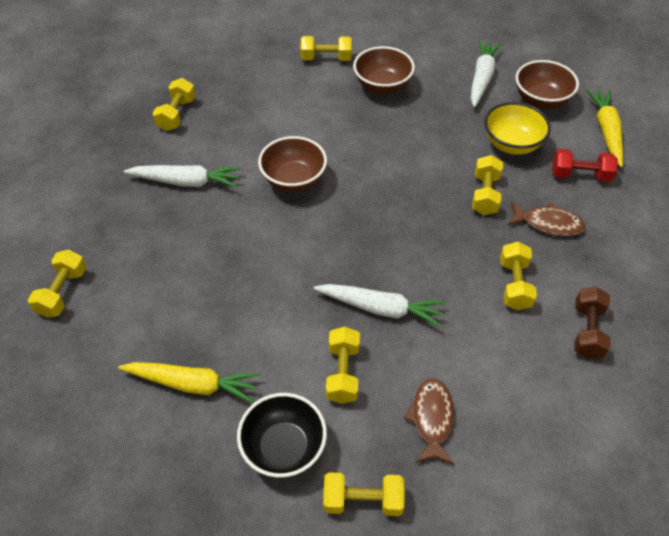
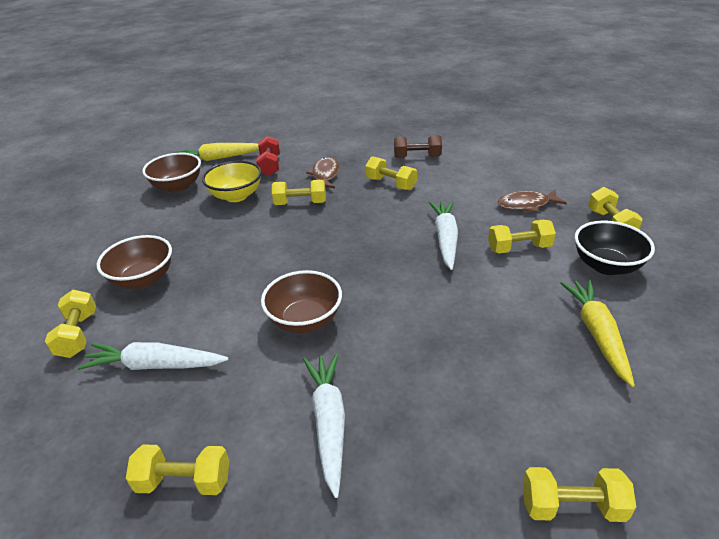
camera: 100 degrees left, 15 degrees down
white carrot [471,39,501,107] -> white carrot moved to [78,342,228,370]
yellow dumbbell [500,242,537,310] -> yellow dumbbell turned 45 degrees clockwise [365,156,417,190]

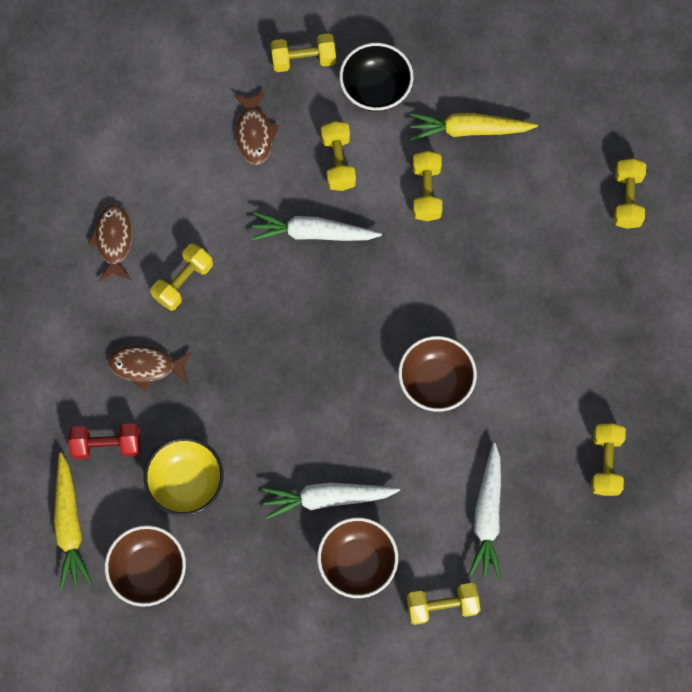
camera: 90 degrees left, 35 degrees up
yellow dumbbell [272,180,326,205] -> yellow dumbbell moved to [413,151,442,221]
white carrot [303,353,345,498] -> white carrot moved to [263,482,400,519]
brown dumbbell [394,135,442,158] -> brown fish [88,204,132,281]

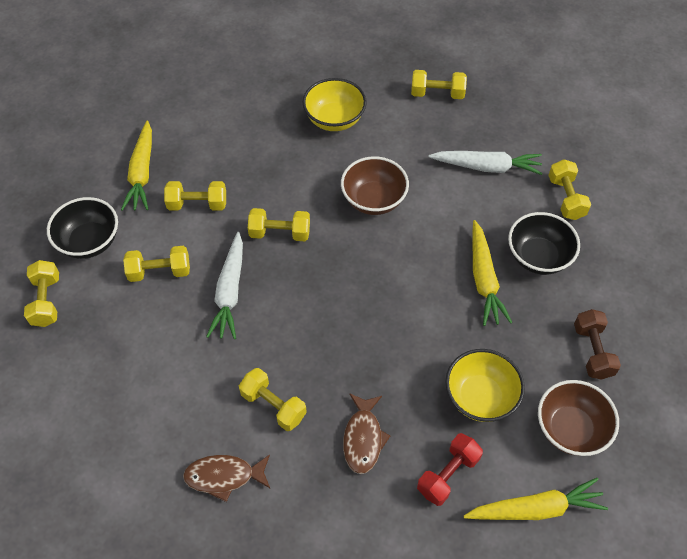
camera: 90 degrees left, 15 degrees down
red dumbbell [68,424,140,459] -> red dumbbell turned 45 degrees clockwise [417,433,483,506]
brown fish [234,92,279,165] -> none
white carrot [263,482,400,519] -> yellow carrot [473,220,512,326]
brown bowl [317,517,398,598] -> black bowl [508,212,580,275]
yellow dumbbell [614,159,646,229] -> yellow dumbbell moved to [248,208,310,241]
none -> yellow bowl [302,78,367,131]
none -> brown dumbbell [574,309,621,380]

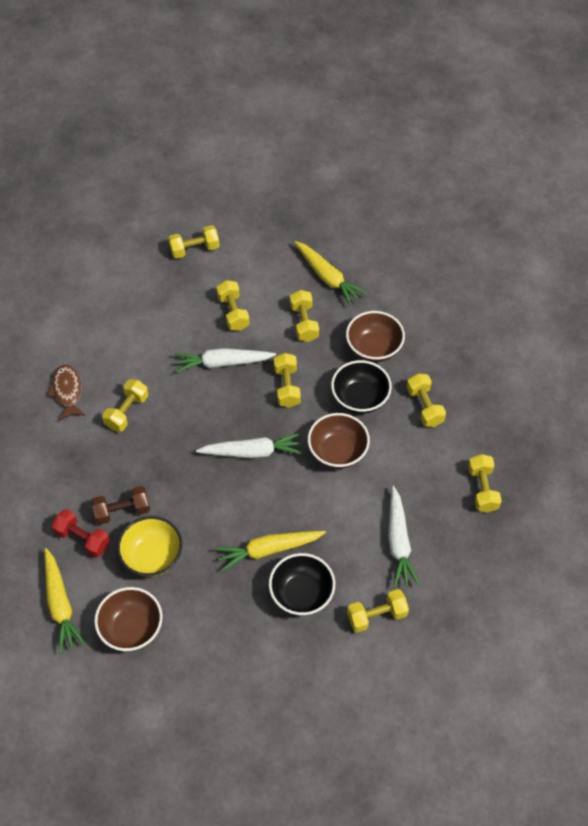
camera: 80 degrees right, 0 degrees up
black bowl [47,197,118,259] -> black bowl moved to [331,360,392,414]
yellow carrot [121,121,152,211] -> yellow carrot turned 120 degrees counterclockwise [294,241,367,306]
yellow bowl [302,78,367,131] -> yellow dumbbell [407,374,446,427]
brown fish [343,393,391,474] -> none
brown dumbbell [574,309,621,380] -> brown dumbbell moved to [91,486,150,525]
none -> white carrot [196,433,303,458]
none -> brown bowl [346,311,405,362]

